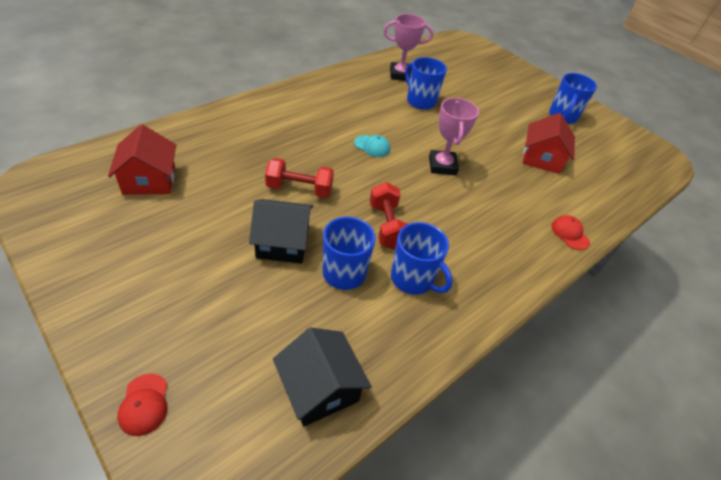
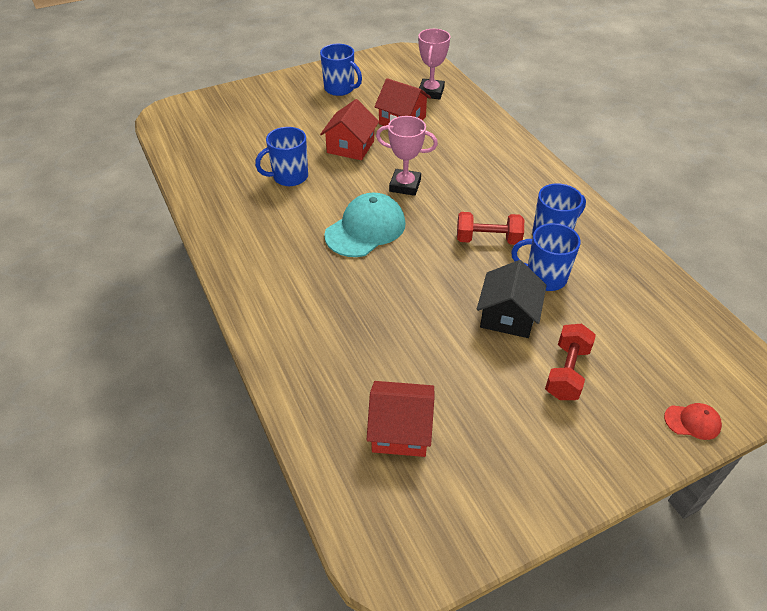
camera: 70 degrees left, 0 degrees up
red dumbbell [265,158,334,198] -> red dumbbell moved to [545,324,596,400]
black house [273,327,372,426] -> none
turquoise cap [354,135,390,157] -> turquoise cap [324,193,405,257], size x2.10
pink trophy [383,14,433,81] -> pink trophy moved to [418,29,450,100]
red cap [551,215,590,250] -> none
none -> red house [320,99,379,160]

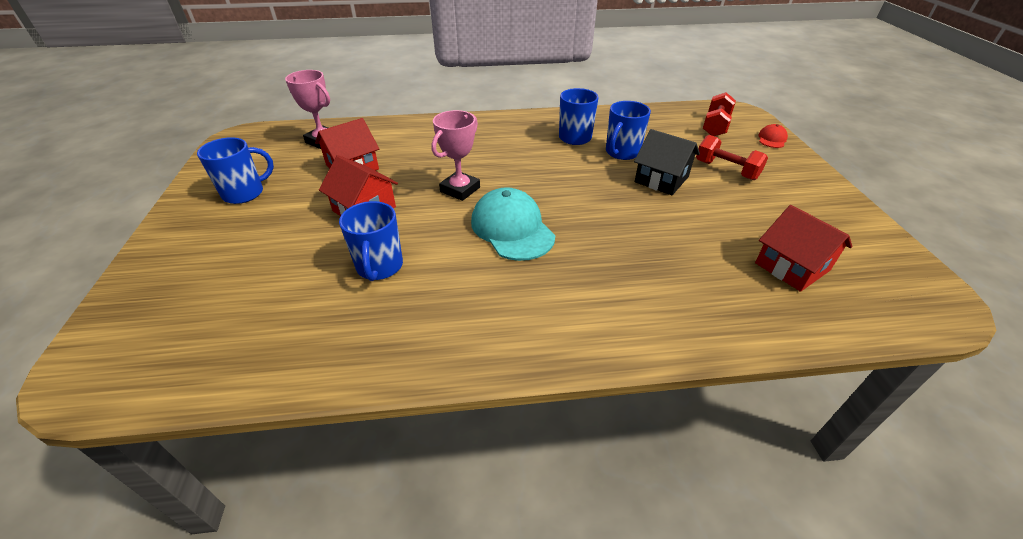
camera: 70 degrees left, 5 degrees down
red house [367,381,434,457] -> red house turned 60 degrees counterclockwise [755,205,852,292]
red dumbbell [457,212,524,245] -> red dumbbell moved to [703,92,736,136]

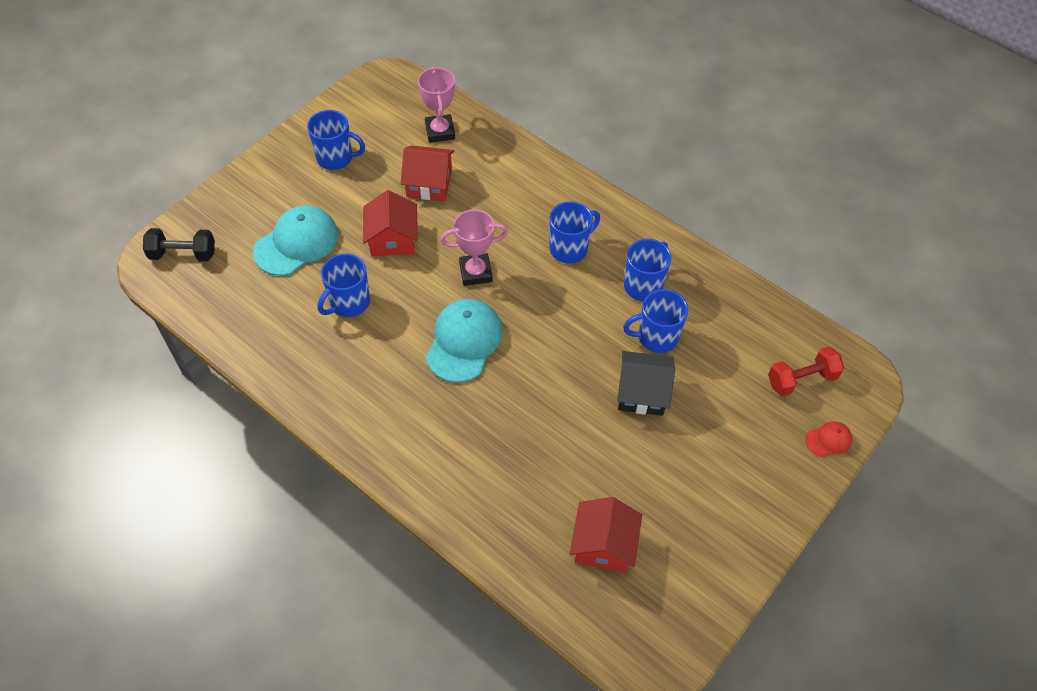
camera: 45 degrees right, 15 degrees up
black house [634,129,700,195] -> black house turned 75 degrees counterclockwise [617,351,675,416]
red dumbbell [696,135,768,180] -> none
none -> black dumbbell [143,228,215,261]
none -> turquoise cap [253,205,338,276]
none -> blue mug [550,201,600,263]

